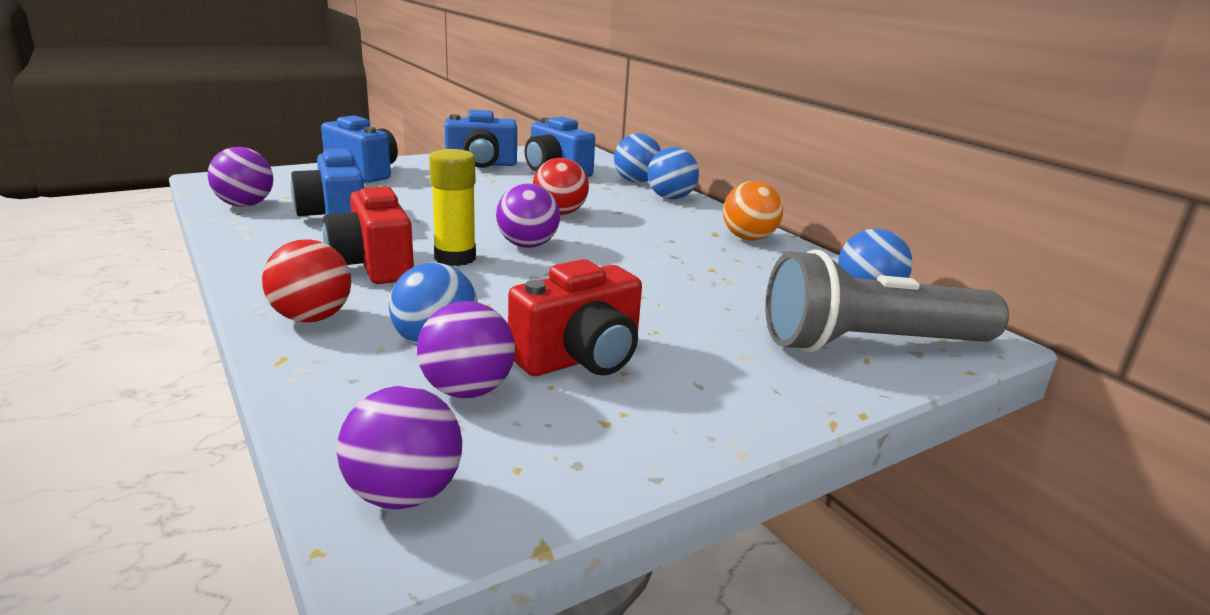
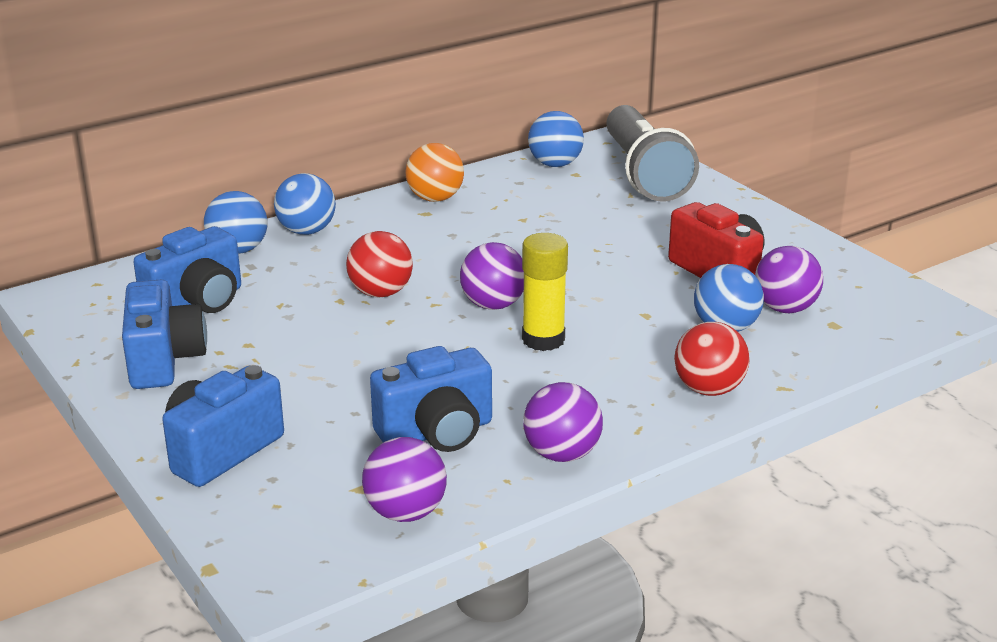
camera: 90 degrees left, 5 degrees up
red camera [323,184,414,284] -> none
purple ball [337,386,462,509] -> purple ball moved to [523,382,603,462]

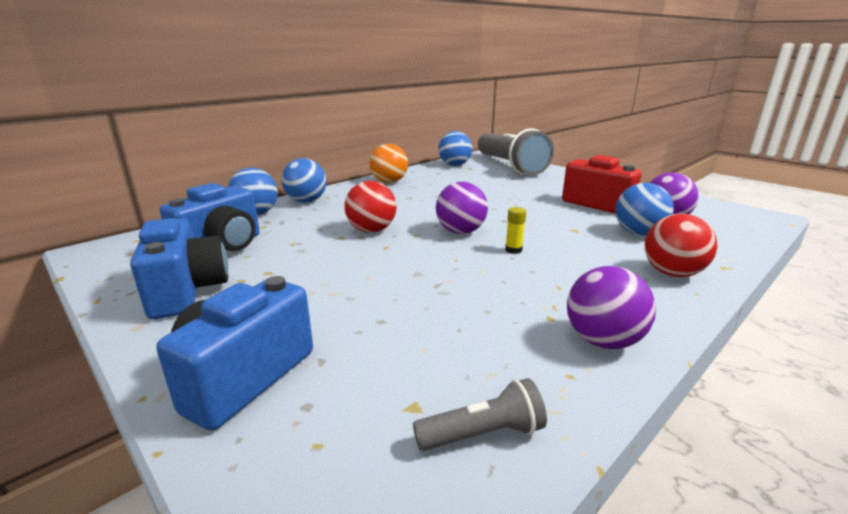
camera: 10 degrees left, 5 degrees down
purple ball [362,437,447,522] -> grey flashlight [413,378,547,451]
blue camera [370,346,492,452] -> none
yellow glue stick [522,233,568,351] -> yellow glue stick [505,207,526,254], size x0.49

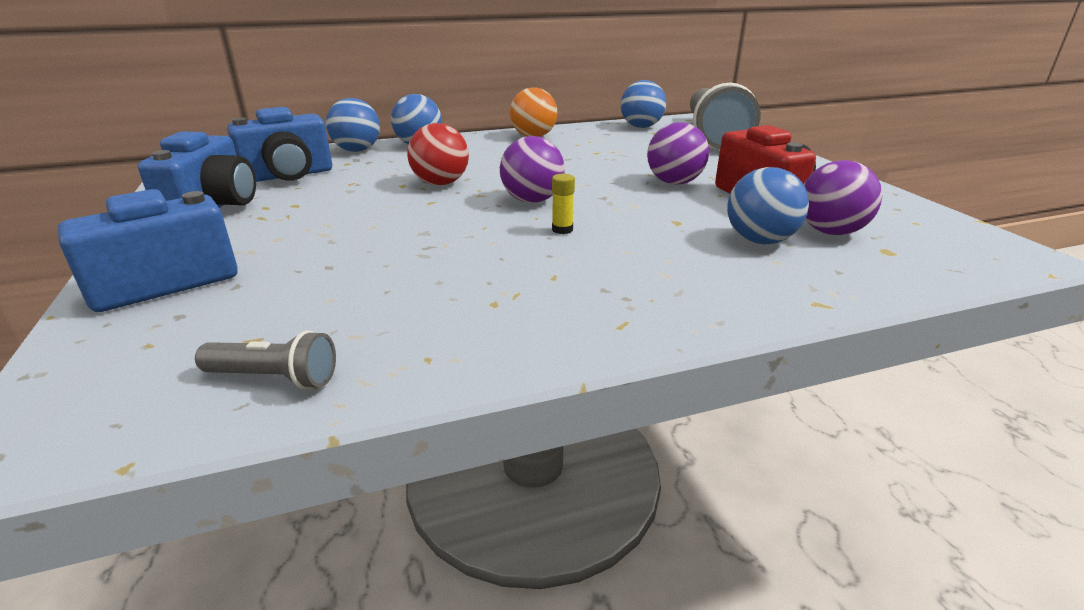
camera: 25 degrees right, 5 degrees up
purple ball [567,266,656,349] -> purple ball moved to [647,122,709,185]
red ball [645,213,718,277] -> none

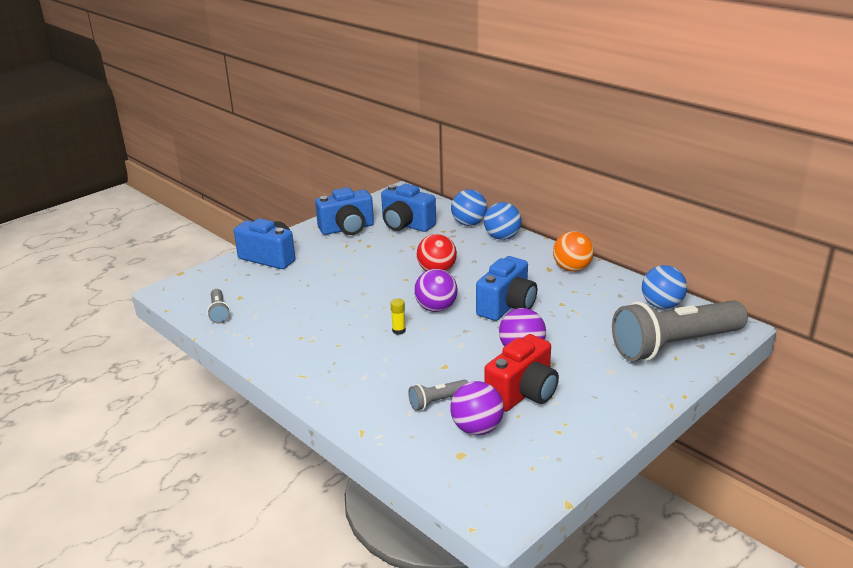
camera: 65 degrees right, 0 degrees up
blue ball [727,167,809,244] -> grey flashlight [408,380,469,411]
none -> blue camera [476,256,537,321]

